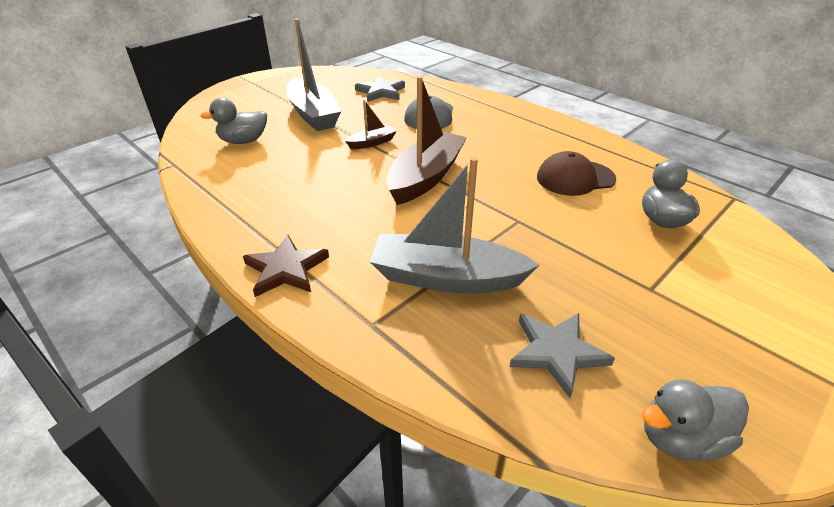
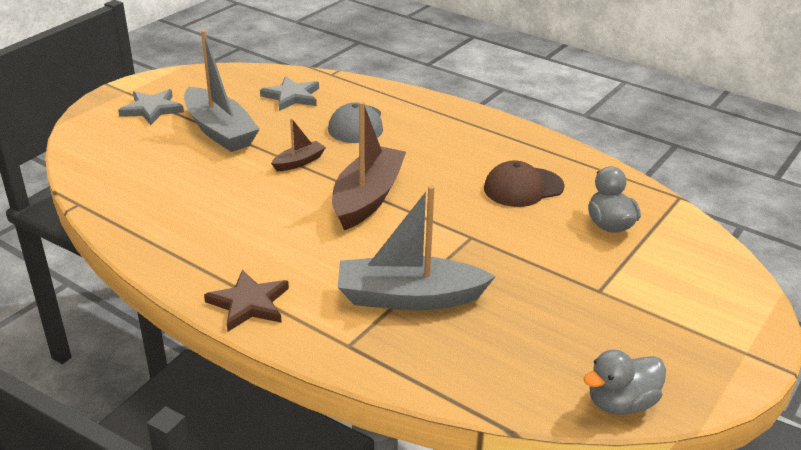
camera: 10 degrees left, 5 degrees down
grey duck [200,97,267,144] -> none
grey star [510,313,615,398] -> grey star moved to [118,89,184,125]

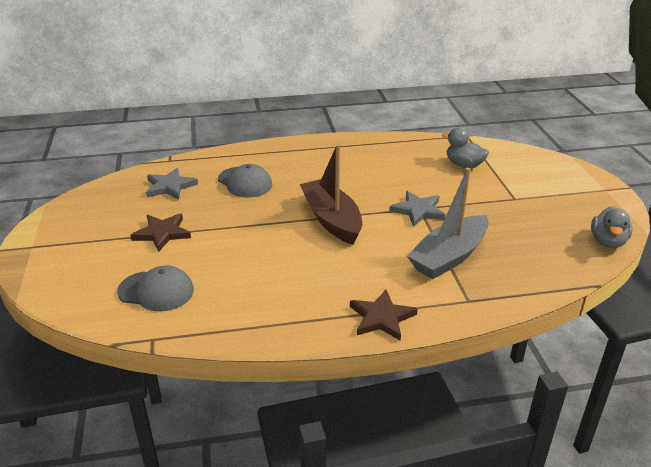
camera: 45 degrees left, 0 degrees up
grey star [118,89,184,125] -> grey star moved to [389,191,446,227]
grey boat [184,30,260,152] -> brown star [130,213,191,252]
brown boat [271,118,326,171] -> none
brown cap [484,160,565,207] -> none
none -> grey cap [117,265,194,311]

